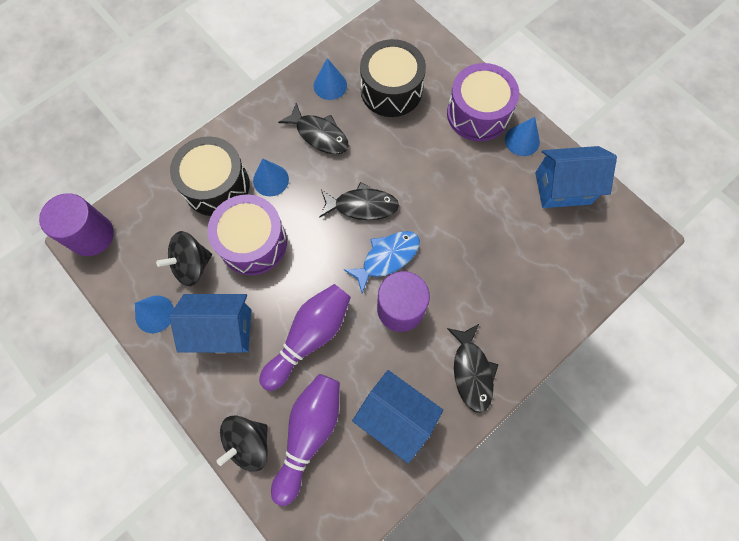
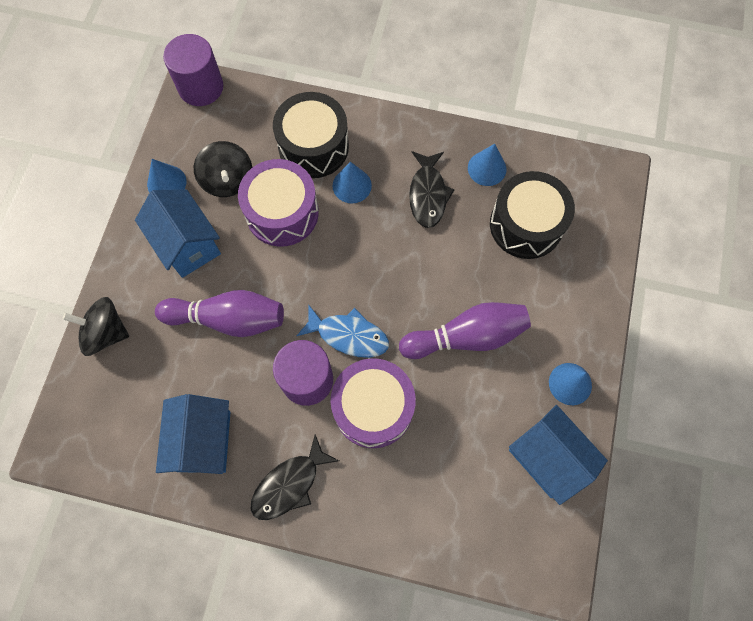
camera: 55 degrees right, 0 degrees up
black spinning top [156,231,212,286] -> black spinning top turned 135 degrees counterclockwise [194,141,252,197]
purple bowling pin [271,374,340,506] -> purple bowling pin moved to [399,302,531,359]
black fish [319,182,399,220] -> none
purple drum [447,63,519,141] -> purple drum moved to [331,358,416,448]

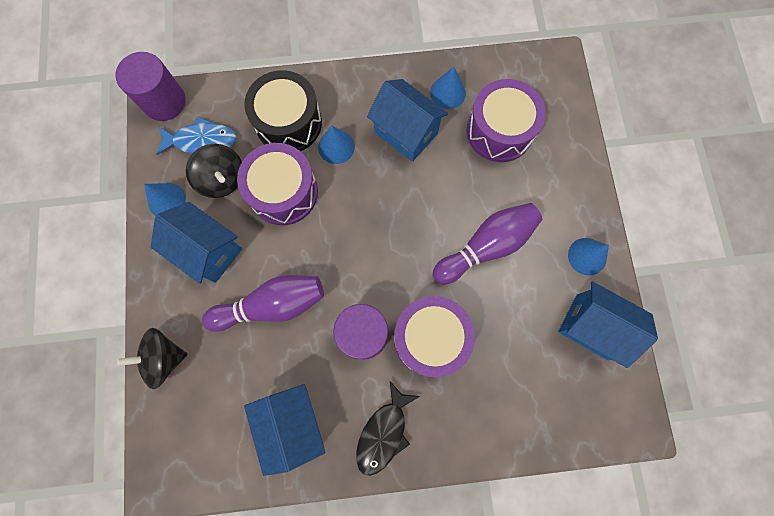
camera: 20 degrees left, 5 degrees up
blue fish [297,304,389,358] -> blue fish moved to [156,116,237,155]
black fish [409,151,454,228] -> blue house [367,79,448,162]
black drum [490,171,575,259] -> purple drum [467,79,546,162]

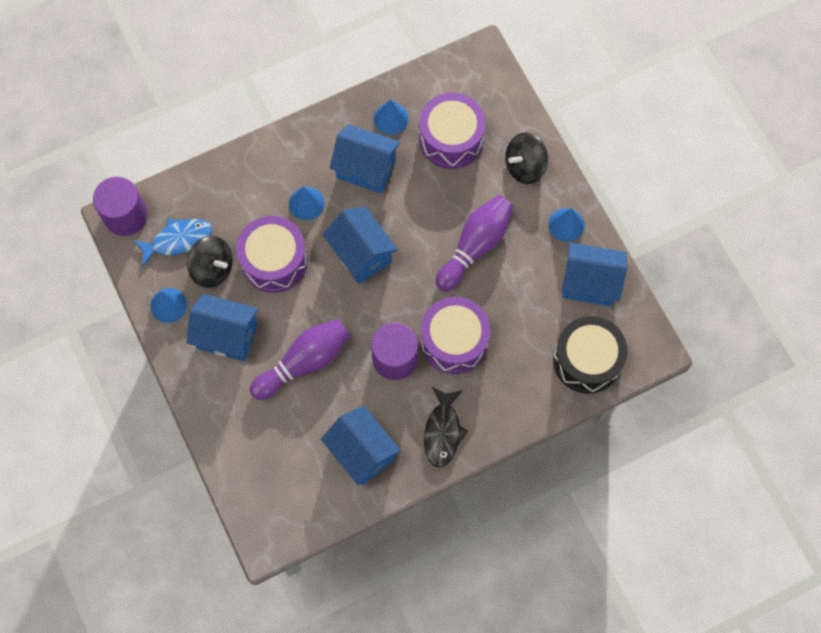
camera: 20 degrees left, 5 degrees down
black spinning top [117,328,187,389] -> black spinning top moved to [505,132,548,184]
black drum [244,70,322,151] -> black drum moved to [553,316,627,394]
none -> blue house [323,206,398,284]

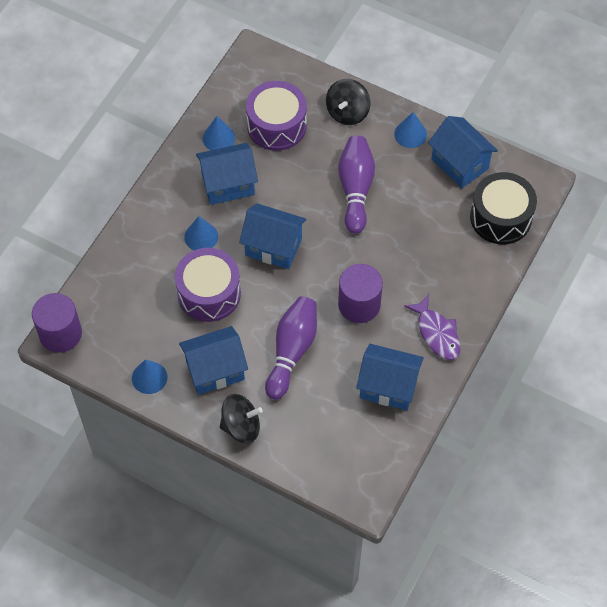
camera: 35 degrees left, 10 degrees down
blue fish [133,219,212,267] -> none
black spinning top [187,236,233,288] -> black spinning top moved to [220,394,263,444]
purple drum [420,297,491,374] -> none
black fish [424,387,468,468] -> purple fish [404,294,460,360]
blue house [562,243,627,306] -> blue house turned 75 degrees clockwise [428,116,498,188]

